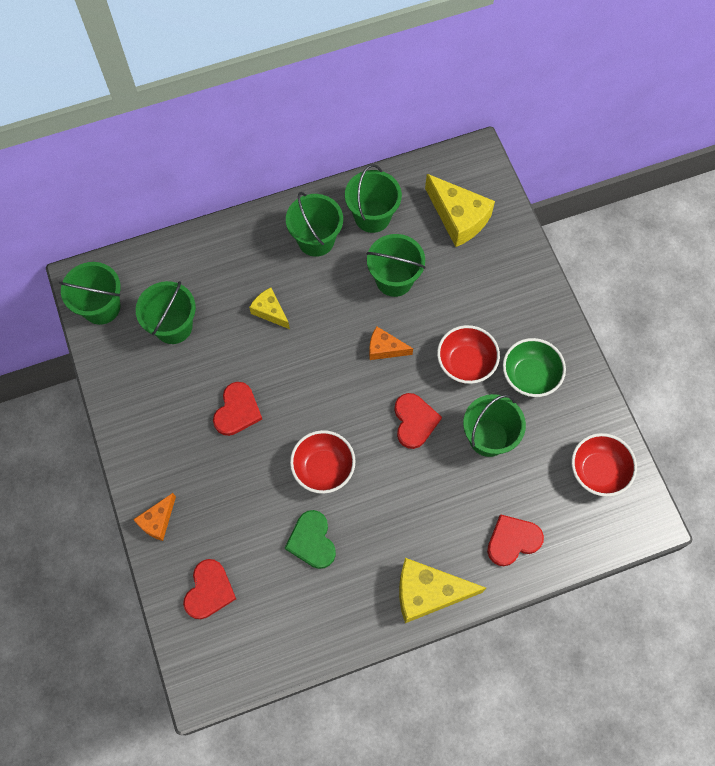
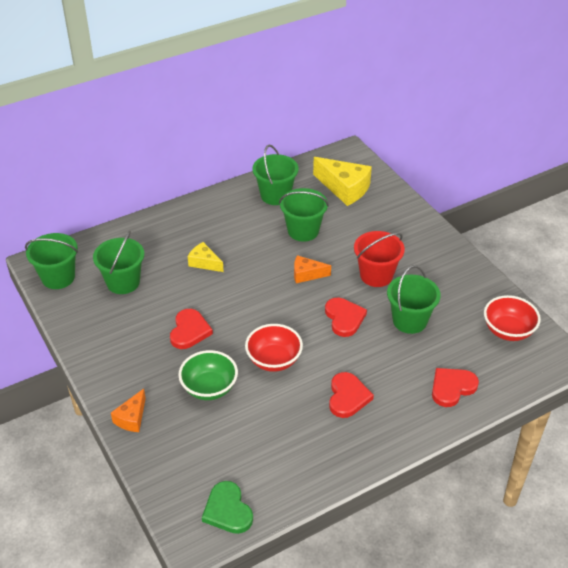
camera: 10 degrees left, 25 degrees down
red heart [183,559,236,619] -> red heart moved to [329,372,374,418]
green heart [285,510,336,569] -> green heart moved to [202,481,253,534]
green bucket [286,192,343,257] -> none
yellow cheese [399,558,486,623] -> none
red bowl [437,325,500,384] -> red bucket [354,231,405,287]
green bowl [503,338,566,397] -> green bowl moved to [178,350,238,400]

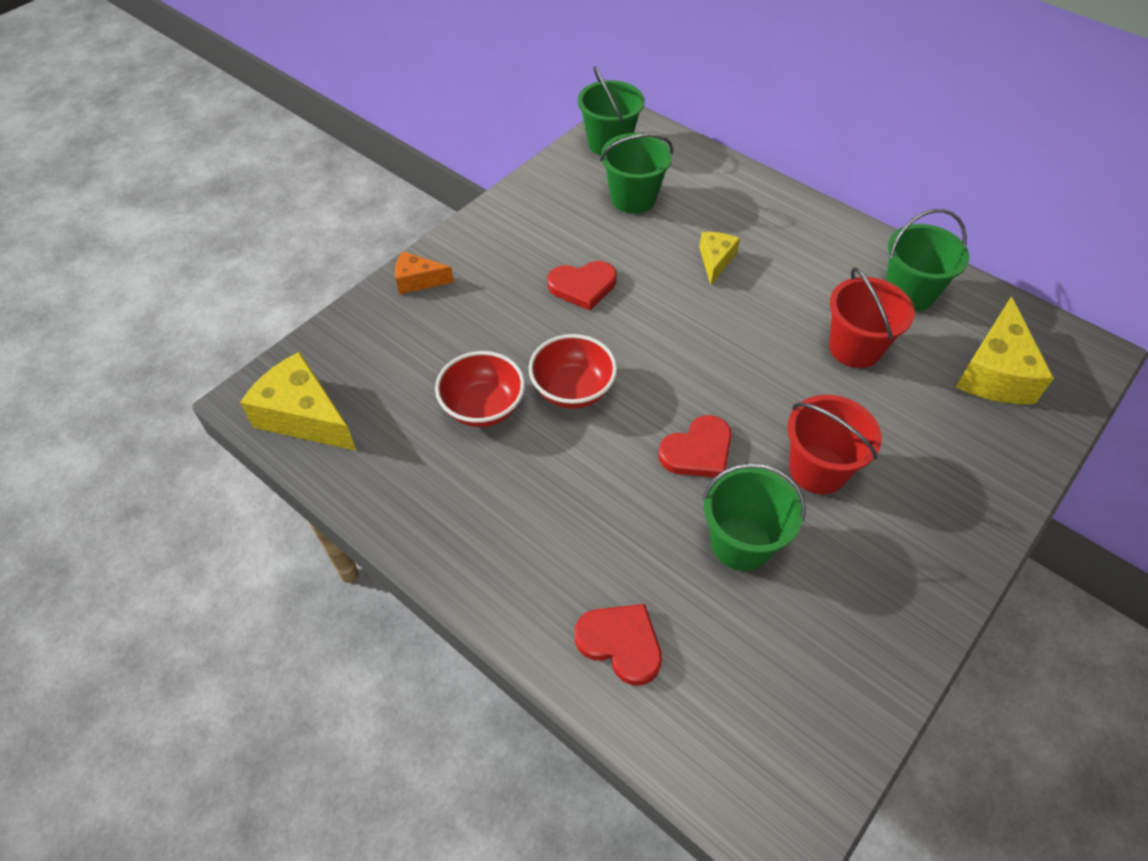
camera: 70 degrees right, 10 degrees up
green bowl [178,350,238,400] -> none
green heart [202,481,253,534] -> yellow cheese [240,351,357,451]
green bucket [279,188,329,242] -> red bucket [829,267,915,368]
orange cheese [294,255,331,283] -> none
red heart [329,372,374,418] -> none
red bowl [484,295,541,341] -> red bowl moved to [435,351,525,427]

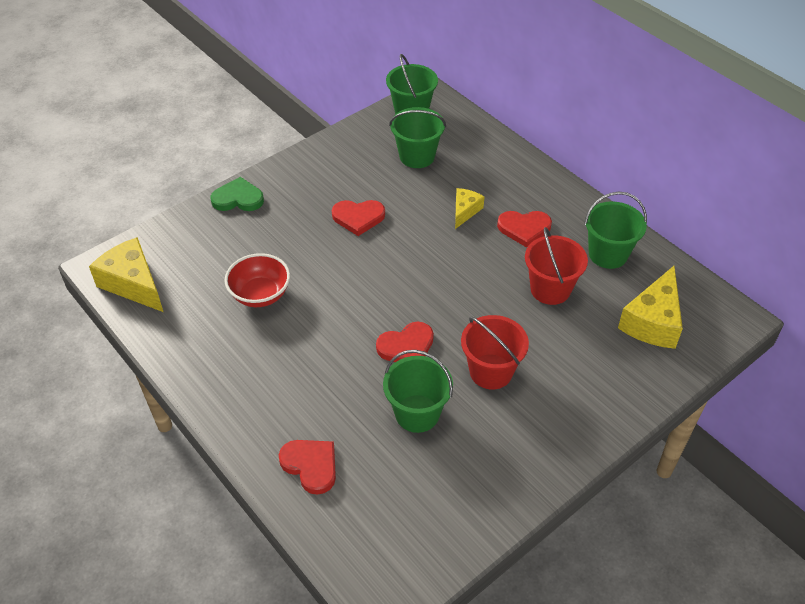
camera: 10 degrees right, 5 degrees down
orange cheese [395,251,454,294] -> green heart [210,177,264,211]
red bowl [529,334,617,409] -> none
none -> red heart [497,211,552,248]

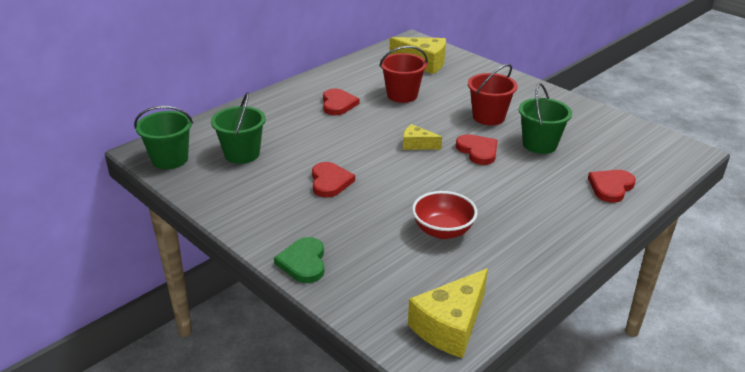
camera: 95 degrees left, 15 degrees down
yellow cheese [455,188,485,229] -> yellow cheese moved to [403,124,442,150]
green bucket [584,192,647,269] -> none

